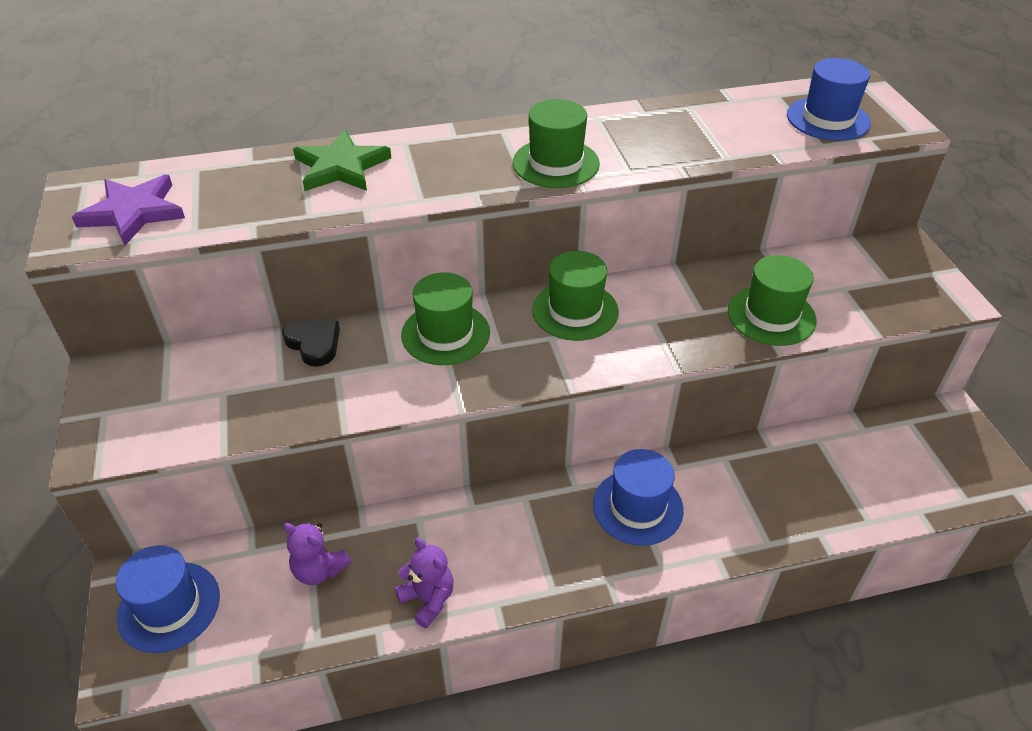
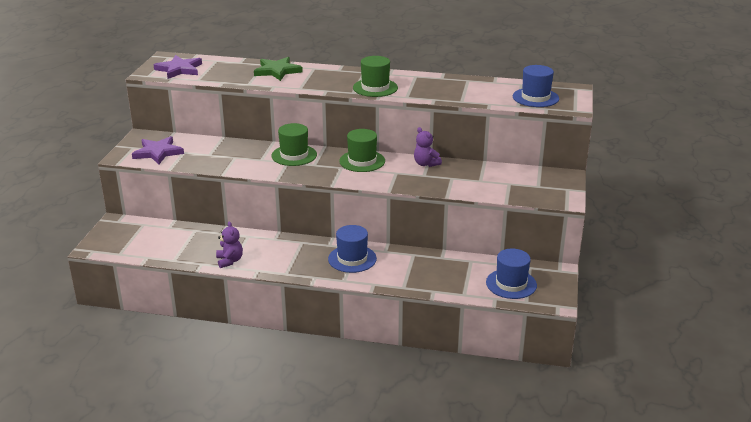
camera: 25 degrees right, 15 degrees down
blue hat [116,545,220,653] -> blue hat moved to [486,249,537,299]
black heart [282,318,340,367] -> none
purple teddy bear [283,522,352,585] -> purple teddy bear moved to [414,127,442,167]
green hat [728,255,817,346] -> none
none -> purple star [132,136,184,164]

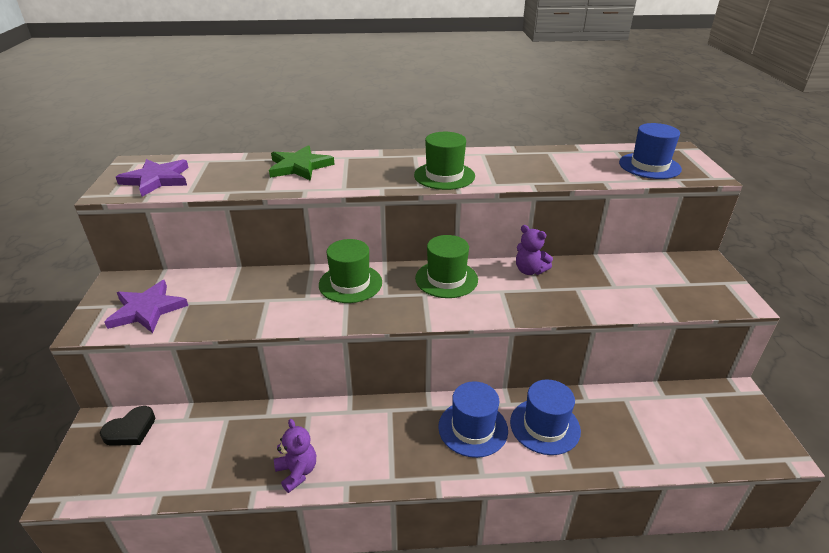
camera: 15 degrees left, 5 degrees up
blue hat [486,249,537,299] -> blue hat moved to [510,380,581,455]
none -> black heart [100,406,155,446]

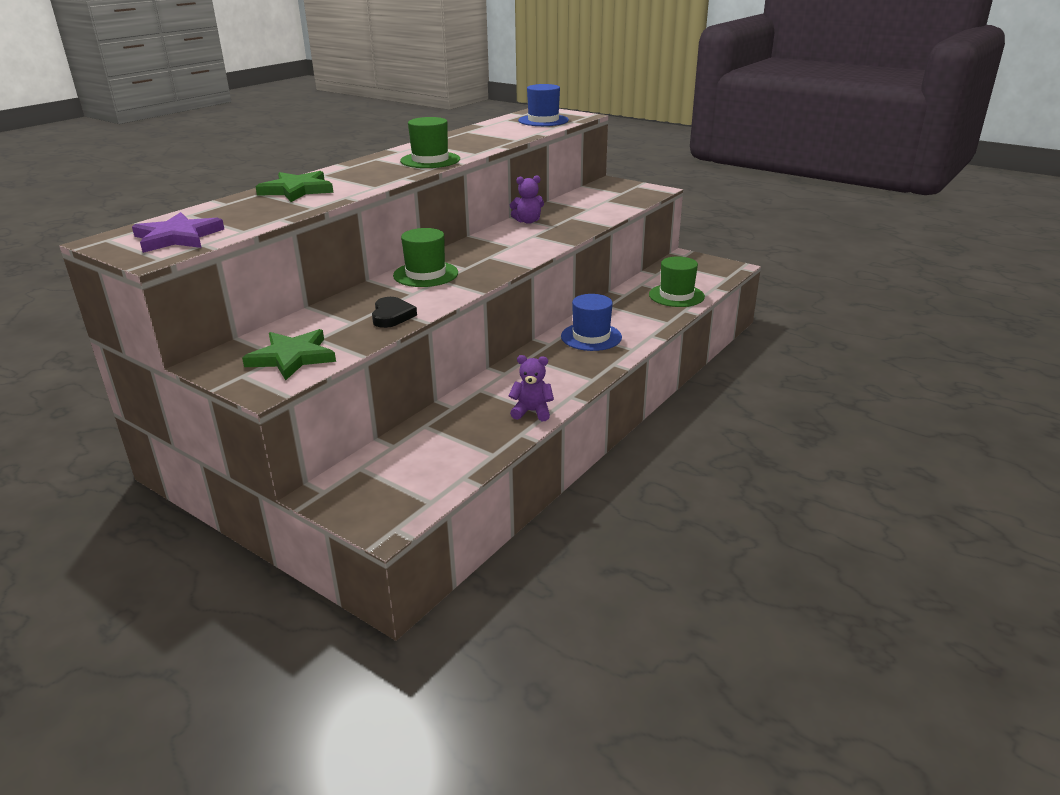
camera: 50 degrees left, 5 degrees down
black heart [100,406,155,446] -> black heart moved to [372,297,417,328]
purple star [104,280,188,333] -> green star [242,329,336,380]
green hat [415,235,478,298] -> green hat moved to [649,256,705,307]
blue hat [510,380,581,455] -> none

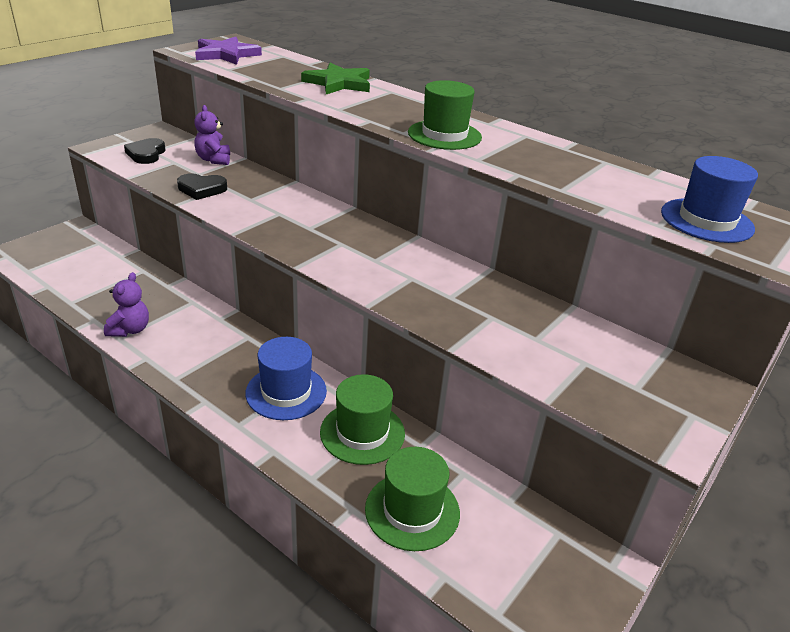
camera: 90 degrees right, 5 degrees up
green star [242,329,336,380] -> black heart [124,138,166,164]
green hat [393,228,458,287] -> green hat moved to [320,374,405,465]
purple teddy bear [510,175,544,224] -> purple teddy bear moved to [194,105,230,165]

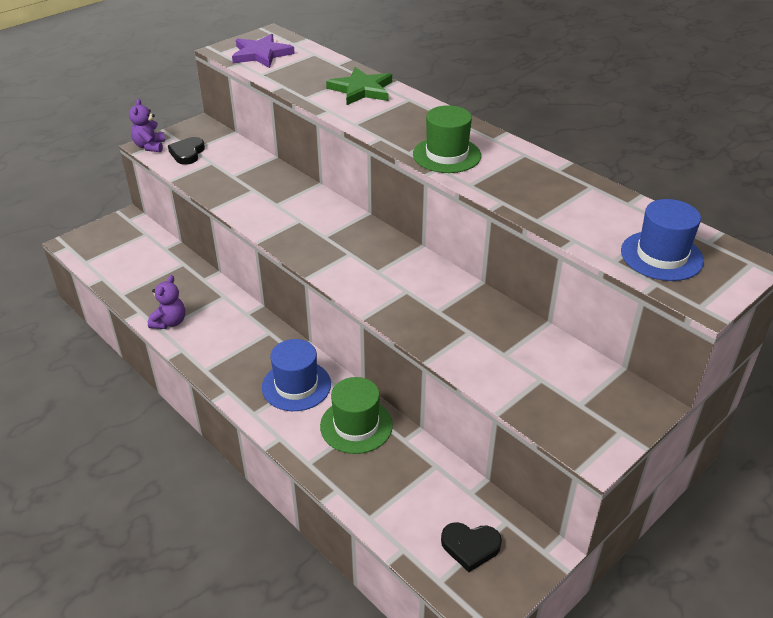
camera: 10 degrees right, 5 degrees up
black heart [177,173,227,200] -> black heart moved to [441,522,502,572]
purple teddy bear [194,105,230,165] -> purple teddy bear moved to [129,99,165,152]
green hat [365,447,460,551] -> none

